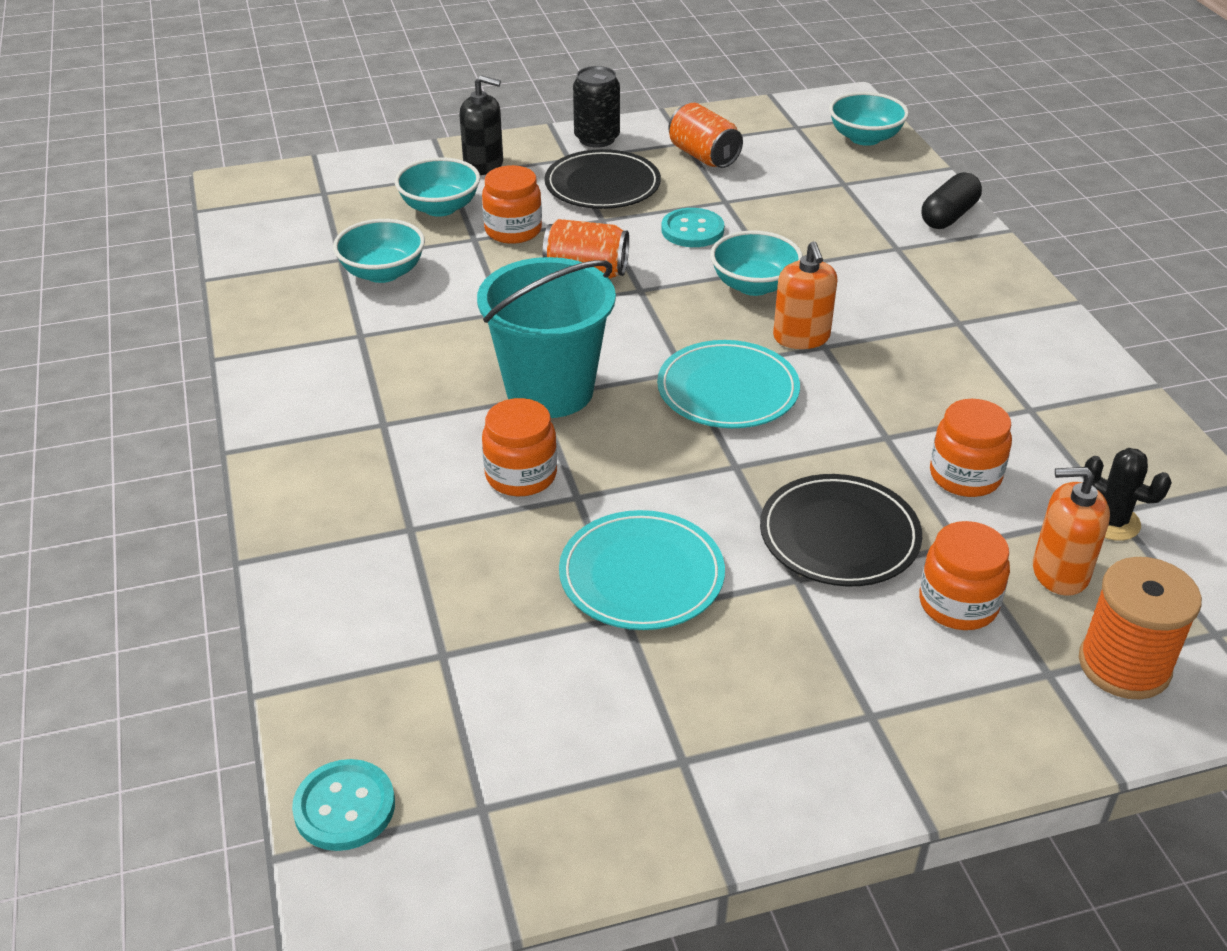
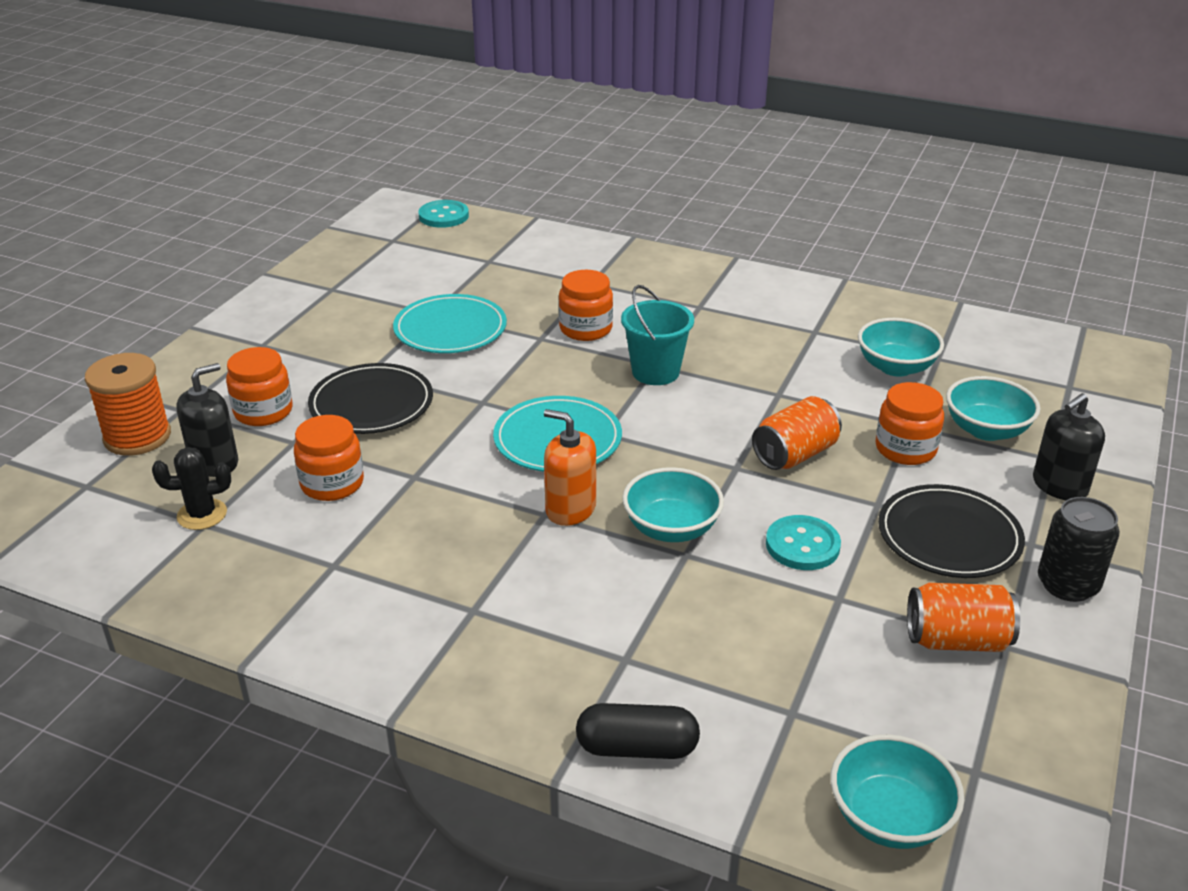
camera: 130 degrees right, 5 degrees down
turquoise bucket [477,257,616,418] -> turquoise bucket [621,285,694,385], size x0.65
black capsule [922,172,982,229] -> black capsule turned 75 degrees counterclockwise [576,703,700,759]
orange soap dispenser [1033,467,1110,596] -> black soap dispenser [176,363,238,477]

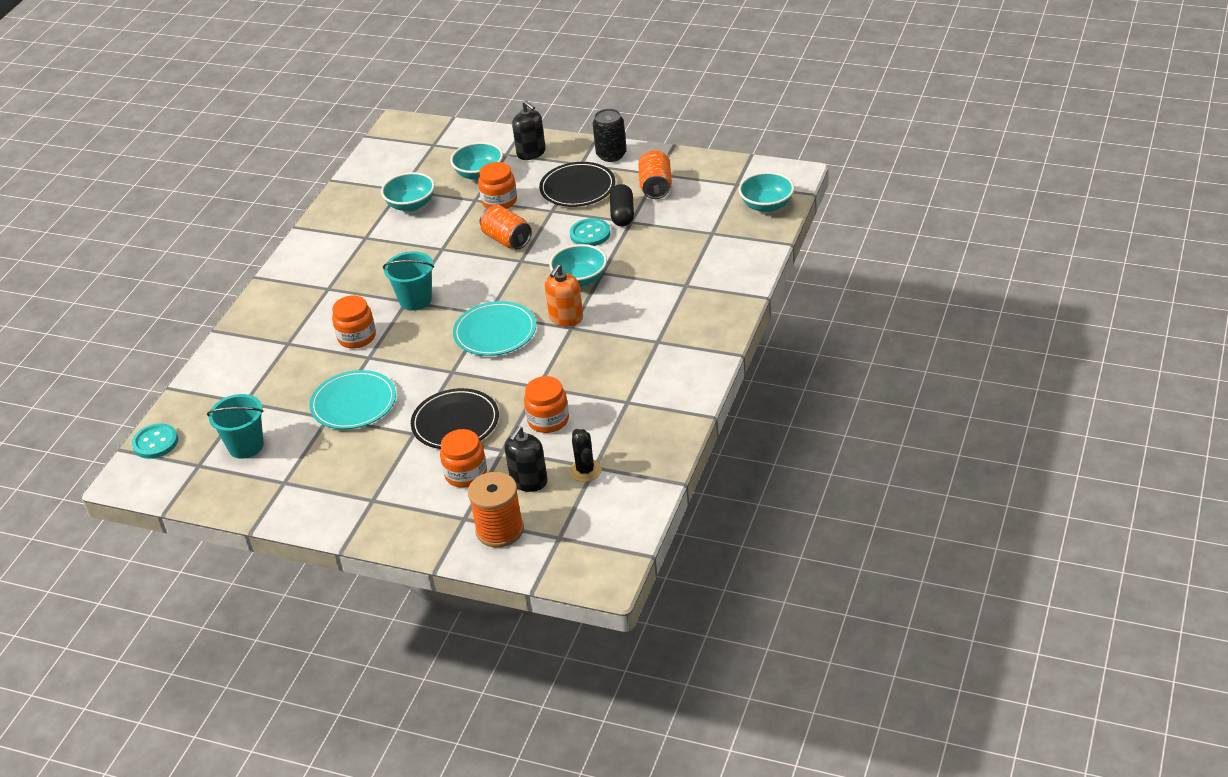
camera: 90 degrees left, 5 degrees up
black soap dispenser [176,363,238,477] -> black soap dispenser turned 105 degrees counterclockwise [504,426,548,492]
black capsule [576,703,700,759] -> black capsule moved to [610,184,634,227]
none -> turquoise bucket [207,394,264,459]

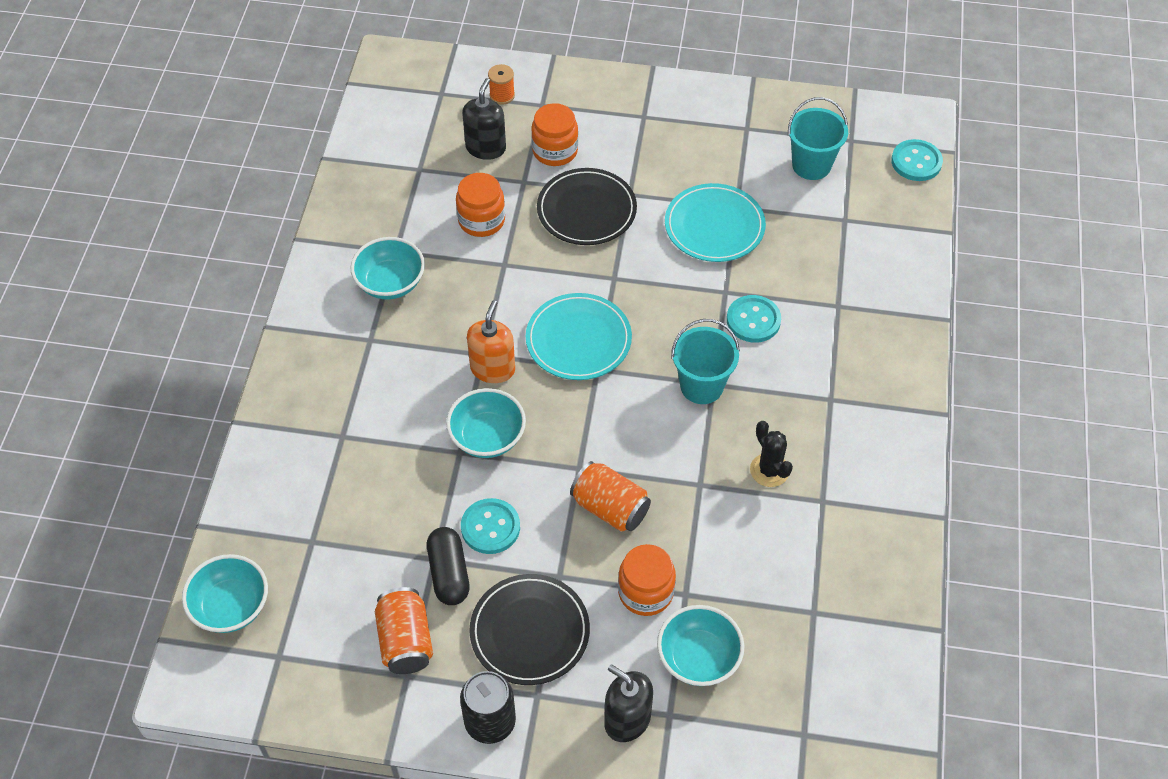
camera: 165 degrees right, 15 degrees up
orange jar [332,295,376,349] -> turquoise button [727,295,781,343]
turquoise bowl [381,172,435,211] -> turquoise bowl moved to [350,237,425,300]
orange spool [468,472,524,548] -> orange spool [488,64,515,105], size x0.53
black cactus [569,429,602,482] -> black cactus moved to [750,421,793,487]

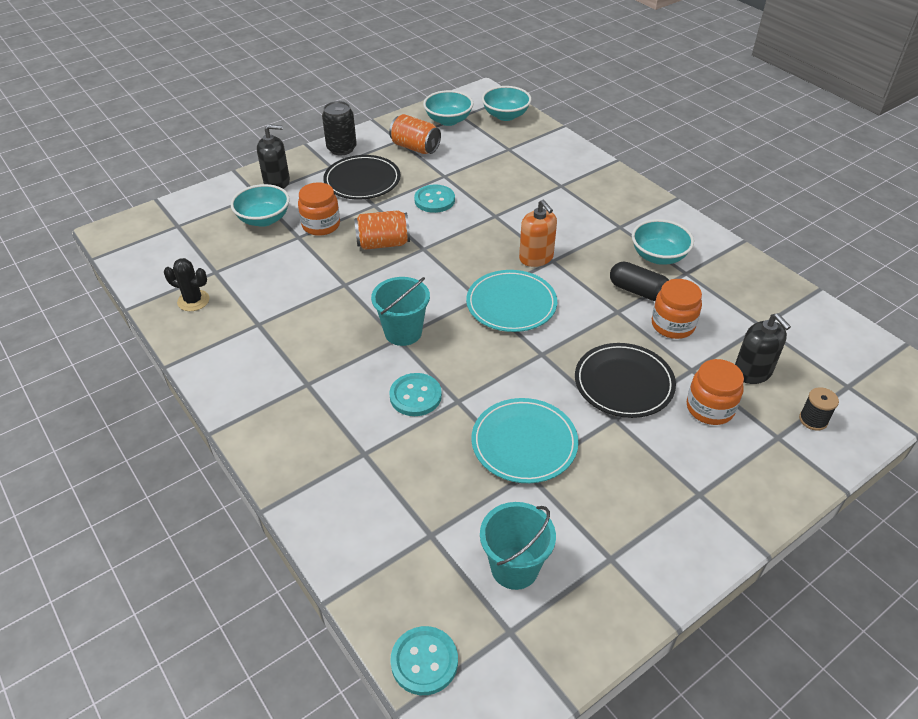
camera: 135 degrees right, 10 degrees down
black capsule [427,527,469,605] -> black capsule moved to [610,262,669,301]
turquoise bowl [446,388,526,458] -> turquoise bowl moved to [423,90,473,126]
orange spool [488,64,515,105] -> black spool [799,387,839,431]
black cactus [750,421,793,487] -> black cactus moved to [164,258,210,311]

